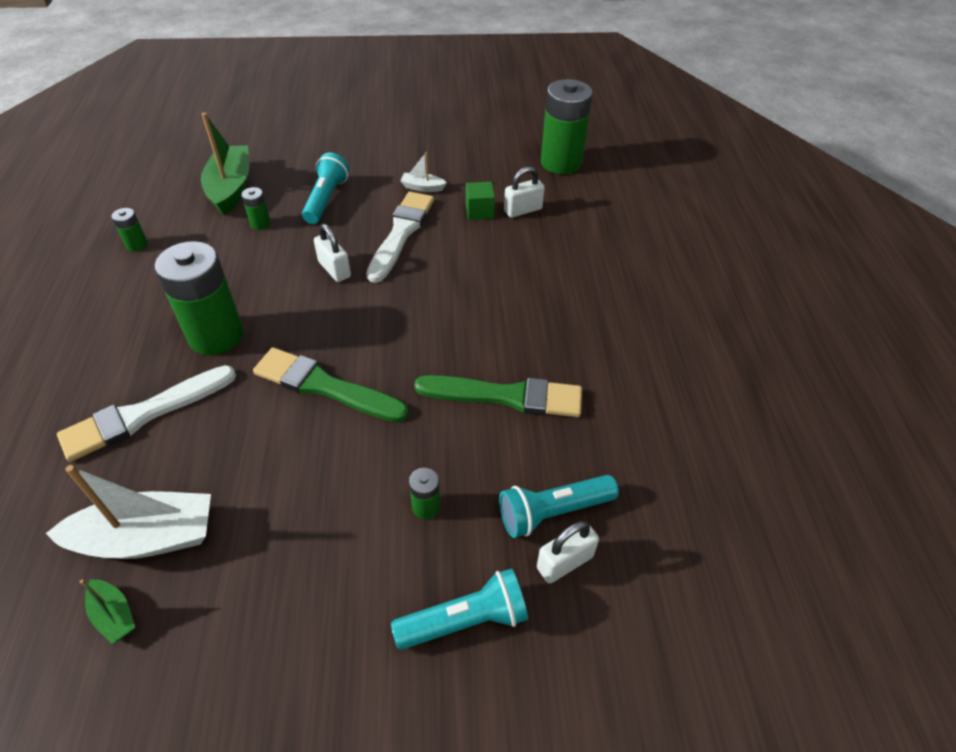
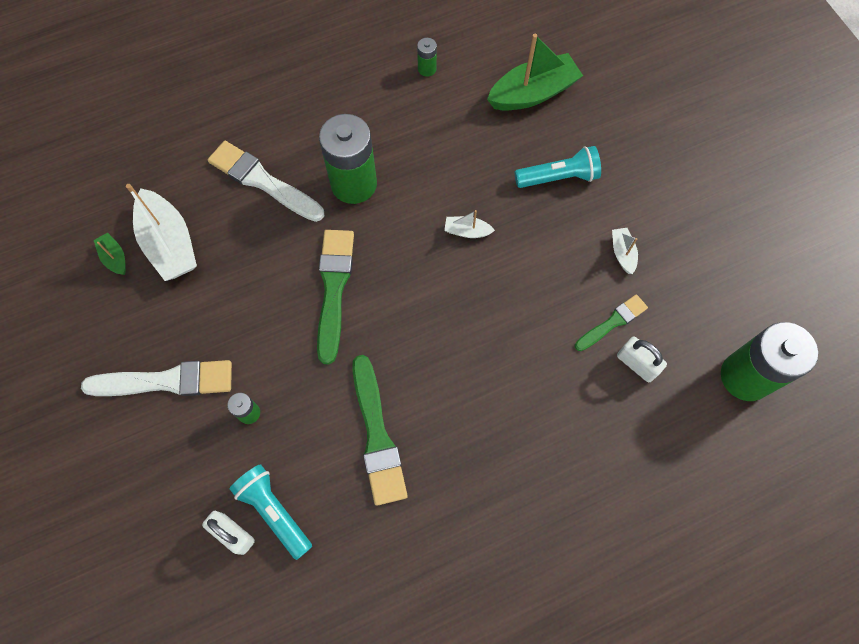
camera: 70 degrees right, 20 degrees up
green boat [80,579,135,644] -> green boat turned 120 degrees clockwise [94,233,126,275]
green battery [241,187,271,230] -> none
white padlock [314,224,351,282] -> white boat [444,210,495,238]
white brush [366,192,434,283] -> white brush moved to [81,360,232,396]
turquoise flashlight [391,568,528,650] -> none
green cube [466,182,495,220] -> green brush [575,294,648,351]

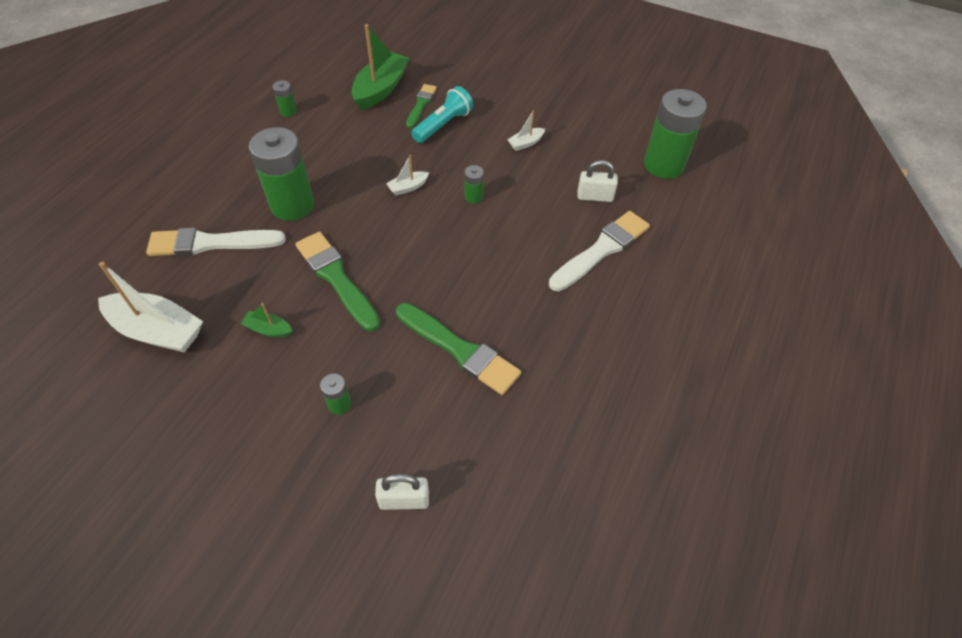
camera: 40 degrees left, 15 degrees down
white brush [81,360,232,396] -> white brush moved to [549,211,650,291]
green boat [94,233,126,275] -> green boat moved to [241,303,292,337]
turquoise flashlight [230,464,312,560] -> none
green brush [575,294,648,351] -> green brush moved to [406,84,437,128]
white boat [612,228,638,274] -> white boat turned 75 degrees counterclockwise [507,110,545,151]
none -> green battery [464,165,484,203]

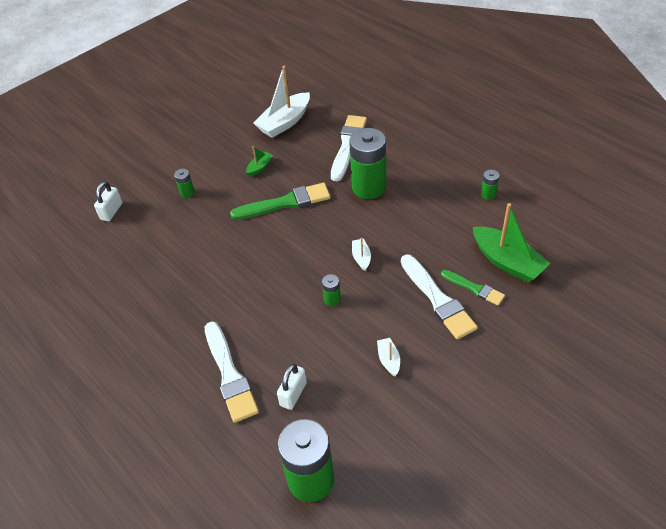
camera: 115 degrees right, 5 degrees down
green brush [396,303,521,395] -> none
turquoise flashlight [411,86,473,143] -> white brush [401,254,478,339]

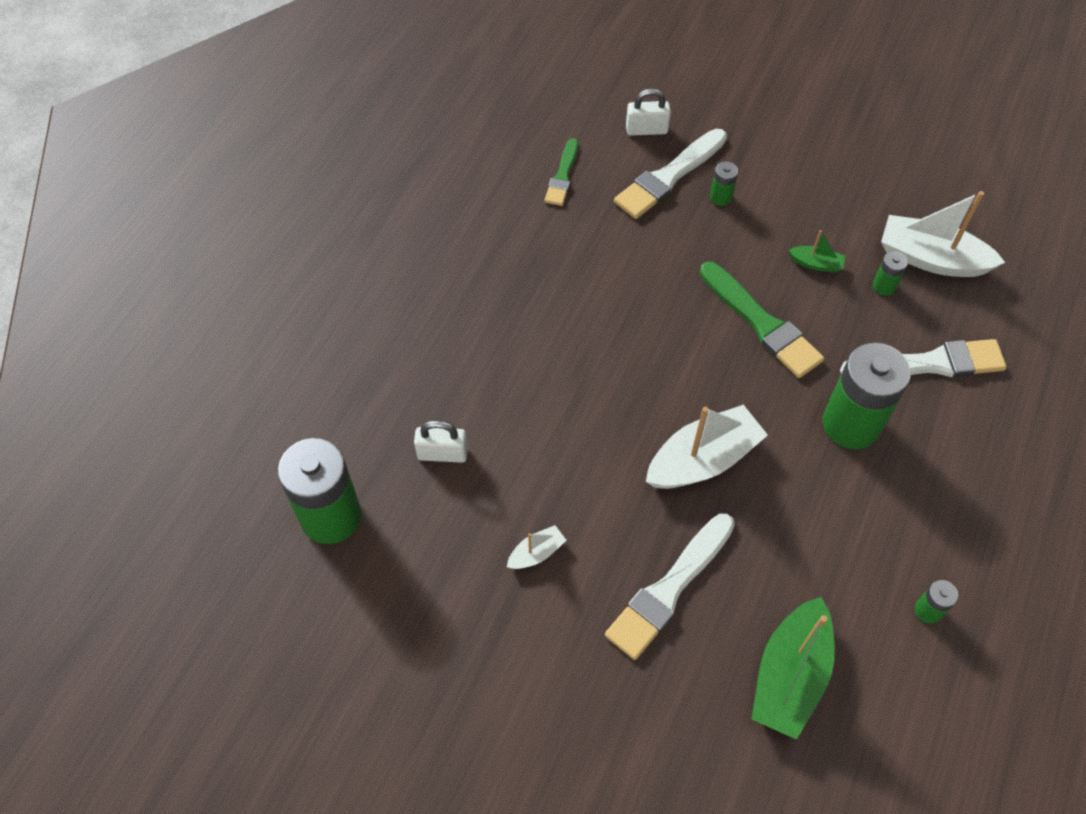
camera: 65 degrees right, 10 degrees up
white brush [205,322,259,423] -> white brush moved to [614,129,727,219]
green battery [322,274,341,306] -> green battery moved to [873,251,908,296]
white boat [352,238,371,271] -> white boat [646,405,768,489], size x2.12
green brush [441,270,505,306] -> green brush moved to [544,138,578,206]

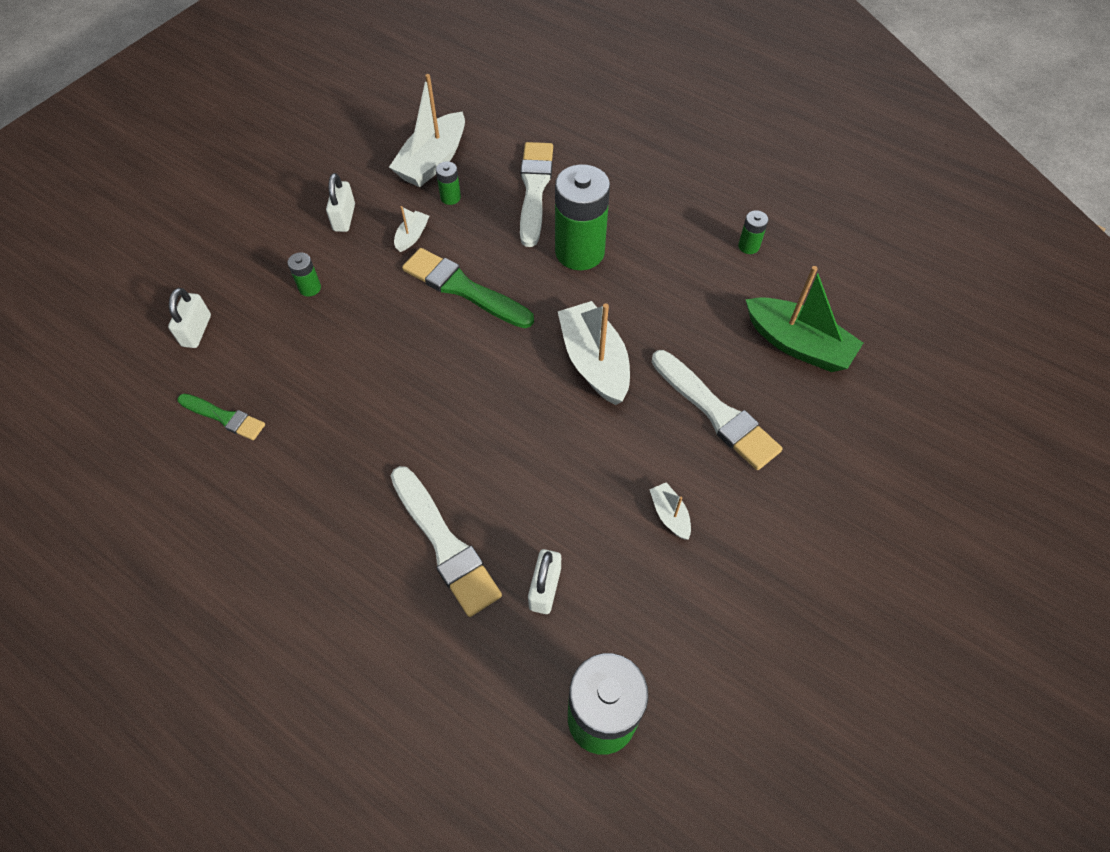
camera: 80 degrees left, 0 degrees up
white brush [614,129,727,219] -> white brush moved to [391,466,502,617]
green brush [700,262,824,378] -> green brush turned 120 degrees counterclockwise [402,248,534,328]
green boat [788,230,845,272] -> white boat [394,206,429,252]
none -> white padlock [326,173,355,232]

